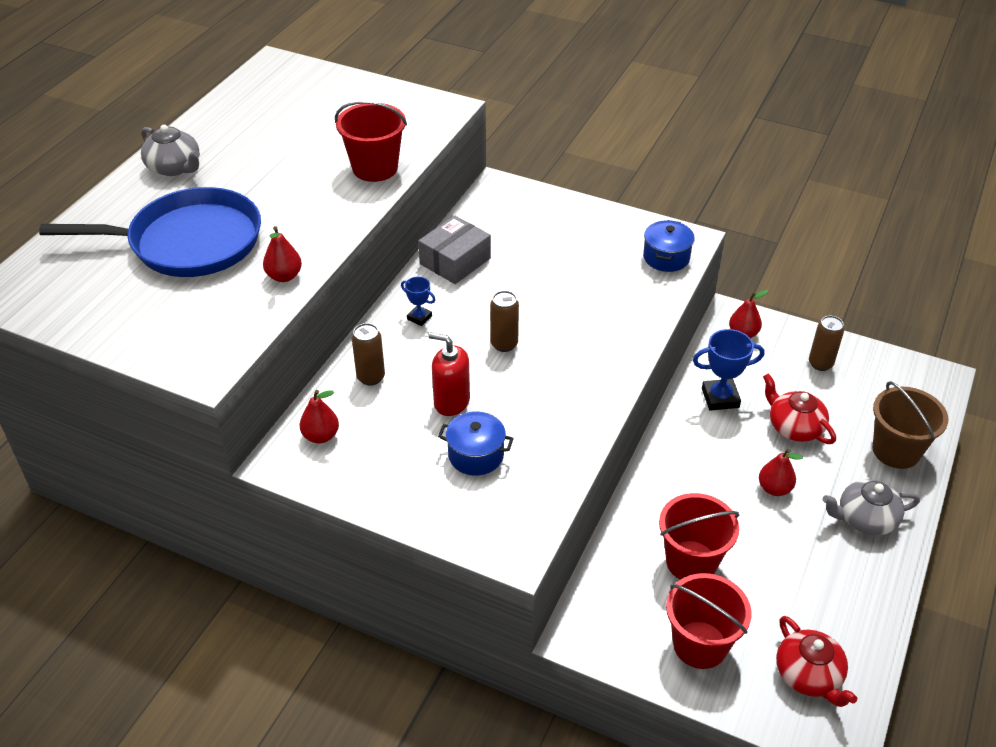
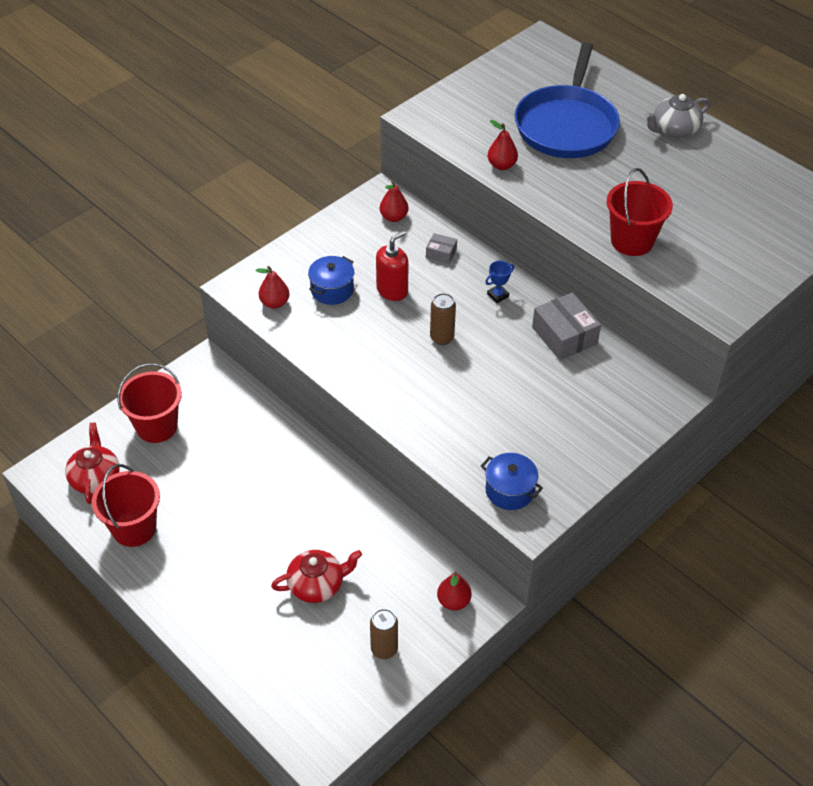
camera: 110 degrees right, 5 degrees up
brown can [352,323,385,386] -> grey box [426,233,457,264]
red bucket [659,493,739,580] -> red bucket moved to [92,464,160,547]
blue trophy [693,329,764,411] -> none
red pear [759,449,803,496] -> red pear moved to [256,266,290,309]
red teapot [776,616,857,707] -> red teapot turned 90 degrees clockwise [65,423,120,504]
grey teapot [822,479,920,535] -> none
brown bucket [872,381,948,469] -> none

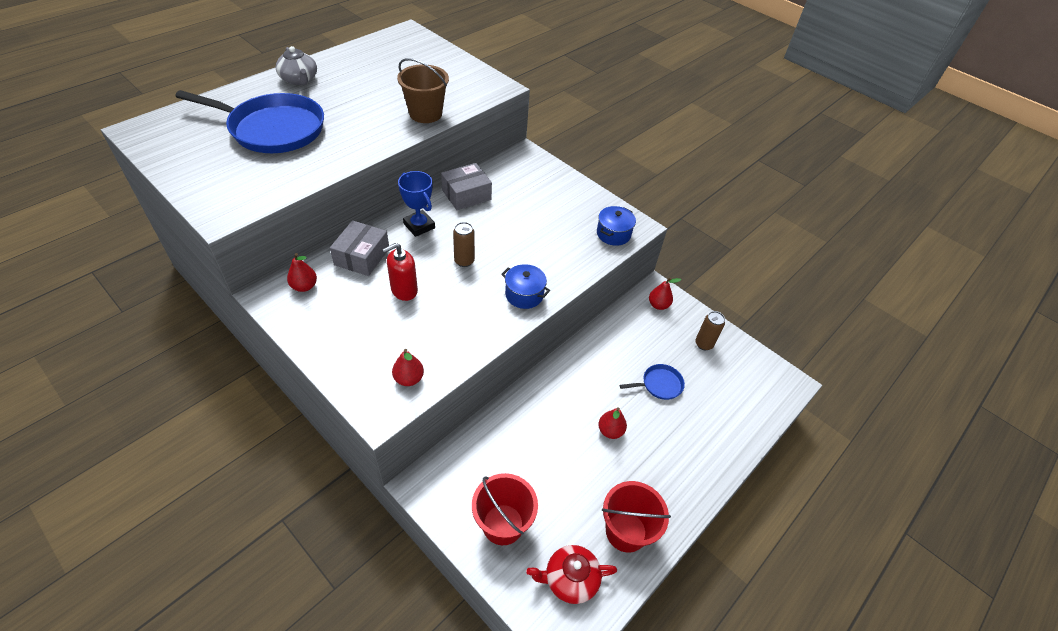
camera: 95 degrees left, 0 degrees up
red teapot [271,550,362,603] -> blue pan [620,364,685,400]
blue pot [308,256,354,305] -> blue pot moved to [501,264,550,309]
red soap dispenser [376,230,408,301] -> red soap dispenser turned 75 degrees counterclockwise [382,243,418,301]
grey box [426,233,457,264] -> grey box [330,220,389,276], size x1.91
blue trophy [485,261,514,303] -> blue trophy [398,171,435,237], size x1.77
red pear [488,120,518,170] -> red pear moved to [598,407,627,439]
red bucket [607,168,673,256] -> brown bucket [397,58,449,123]

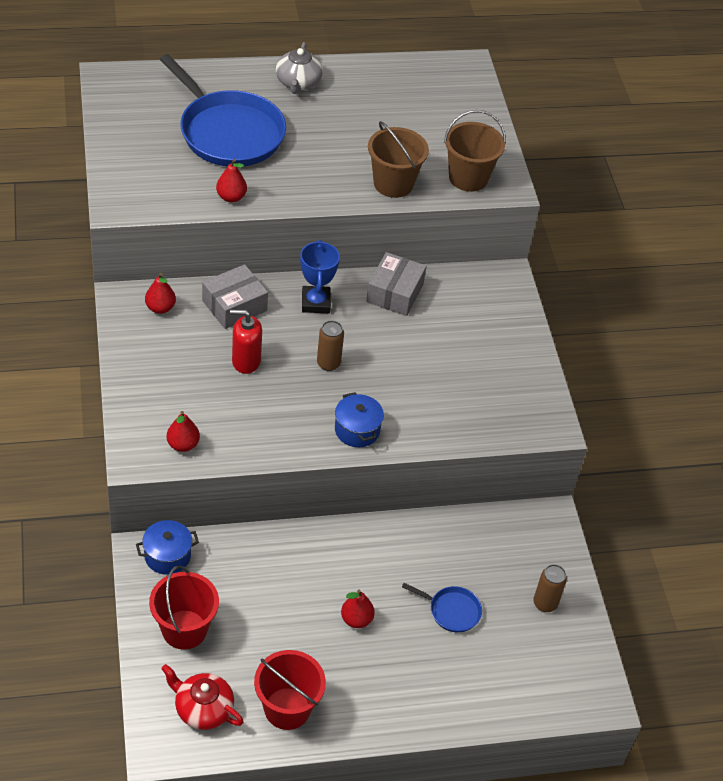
camera: 35 degrees right, 0 degrees up
grey box [441,163,492,210] -> grey box turned 75 degrees counterclockwise [366,252,426,316]
blue pot [597,206,636,246] -> blue pot moved to [136,520,199,575]
red pear [649,278,681,310] -> red pear moved to [216,159,247,202]
none -> brown bucket [444,110,506,192]

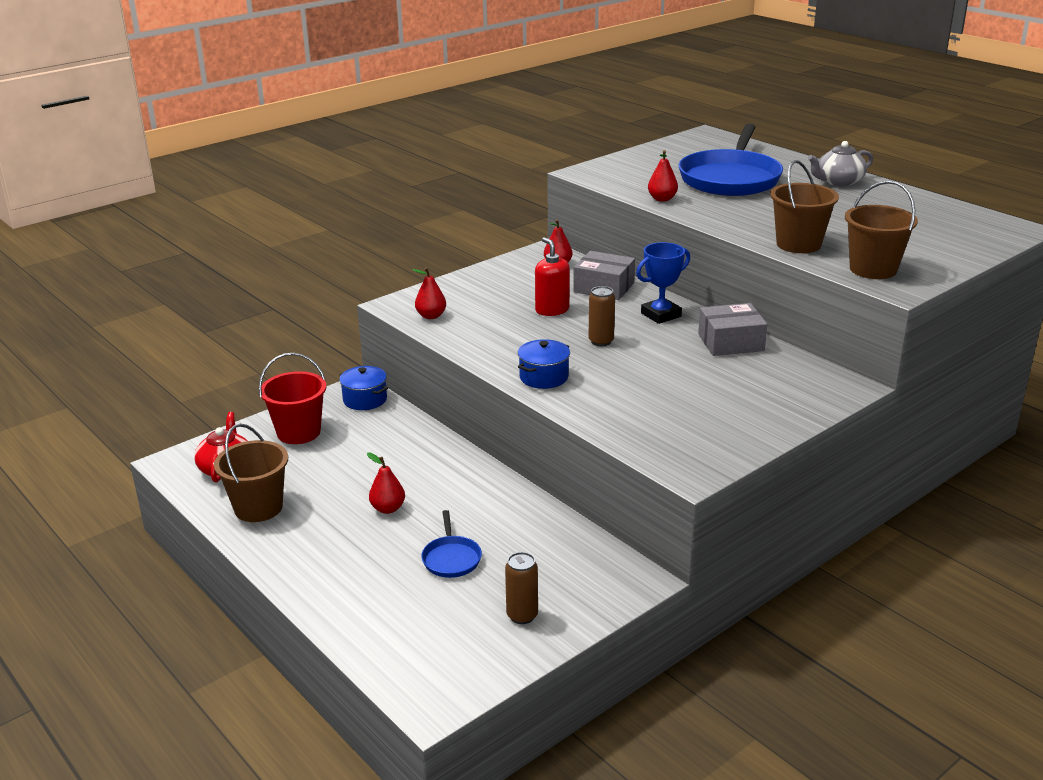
camera: 65 degrees right, 20 degrees down
red bucket [254,650,326,730] -> brown bucket [214,424,288,522]

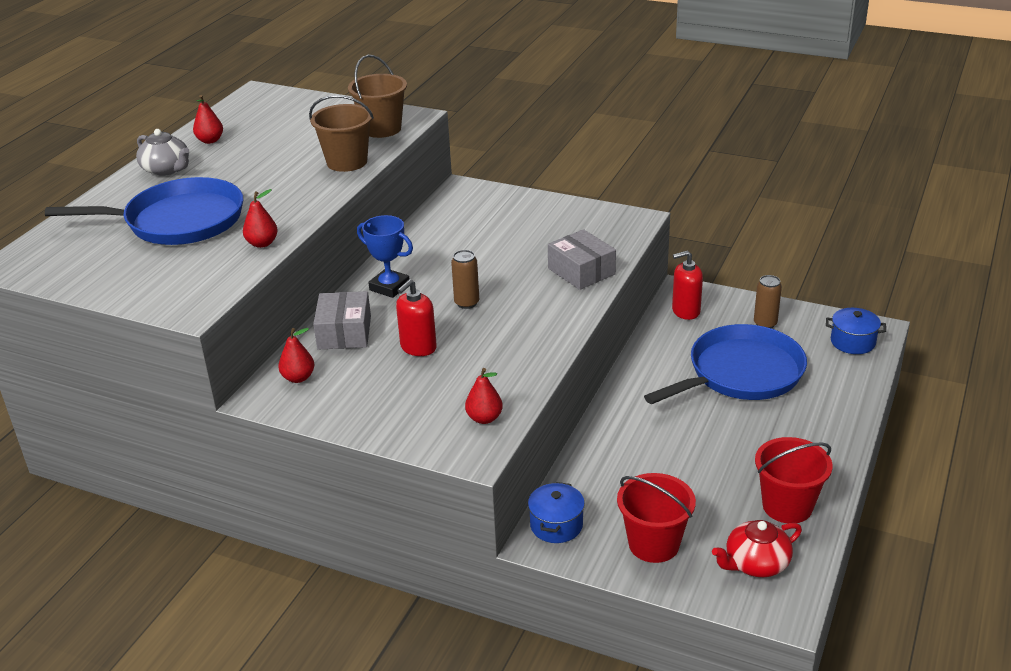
camera: 115 degrees left, 5 degrees up
brown bucket [214,424,288,522] -> red bucket [755,437,833,523]
red pear [367,452,405,514] -> red pear moved to [193,95,223,144]
blue pan [421,510,482,578] -> blue pan [644,324,807,404], size x2.26
blue pot [518,339,570,389] -> blue pot moved to [826,308,886,354]
grey box [698,303,767,356] -> grey box moved to [548,229,616,290]
none -> red soap dispenser [672,251,703,320]

